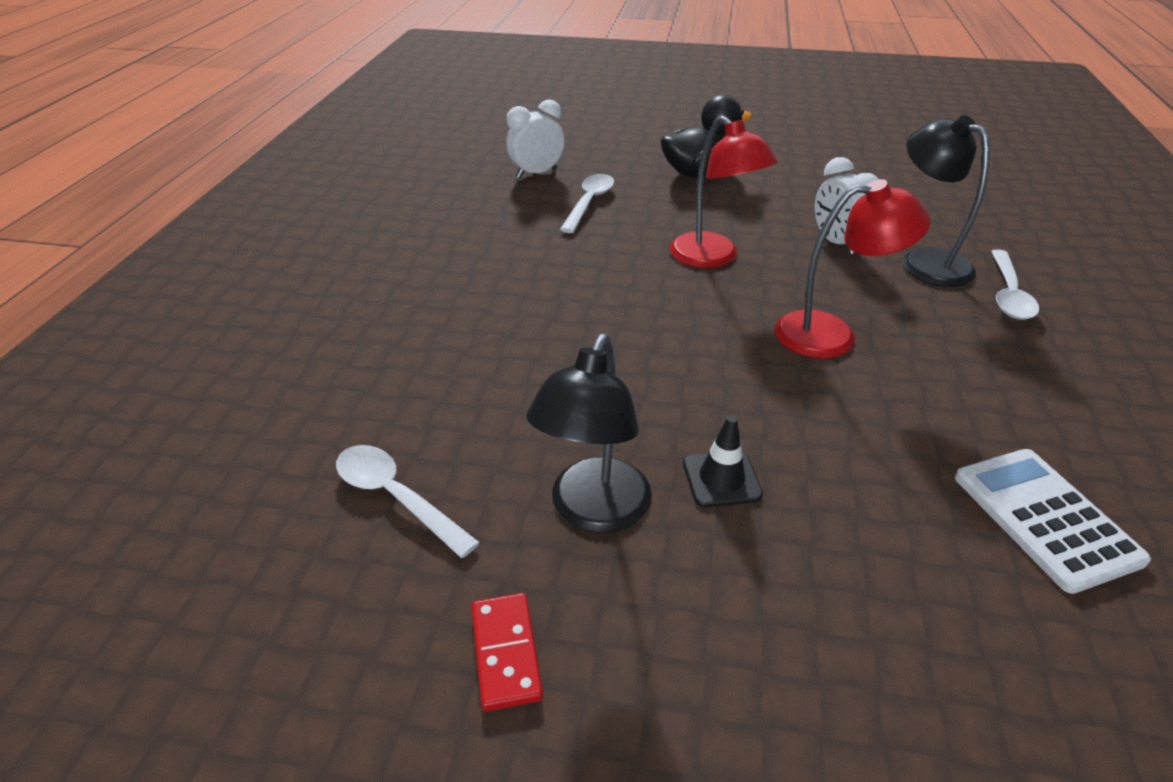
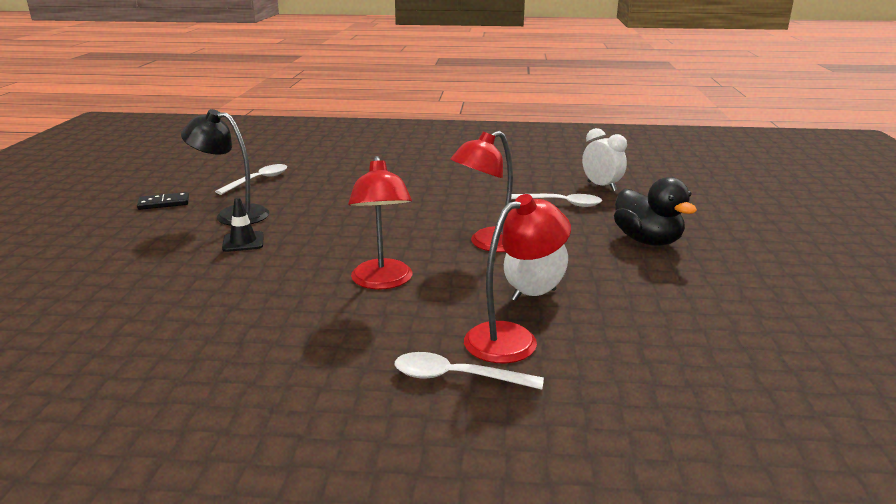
camera: 85 degrees right, 15 degrees down
red domino [471,593,543,711] -> black domino [137,192,189,210]
black lamp [902,115,990,287] -> red lamp [464,194,571,363]
white calculator [955,449,1151,594] -> none

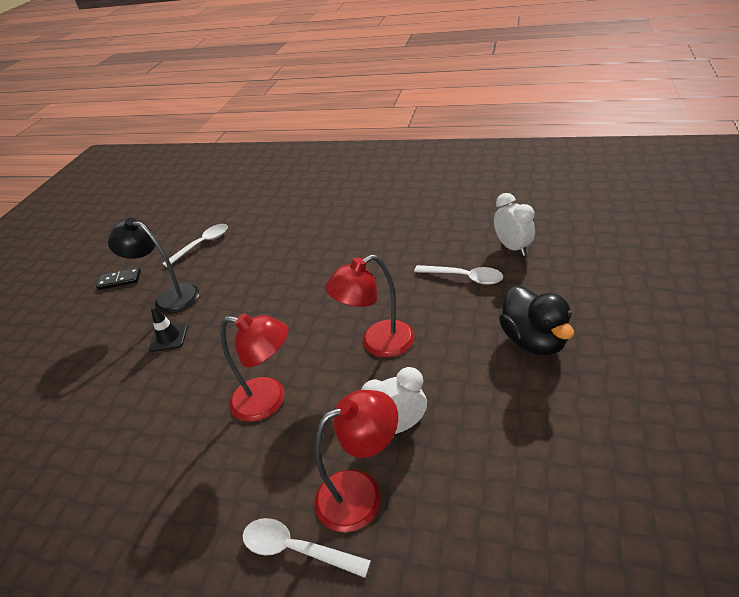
camera: 15 degrees right, 15 degrees up
red lamp [348,156,412,289] -> red lamp turned 75 degrees counterclockwise [220,313,289,422]

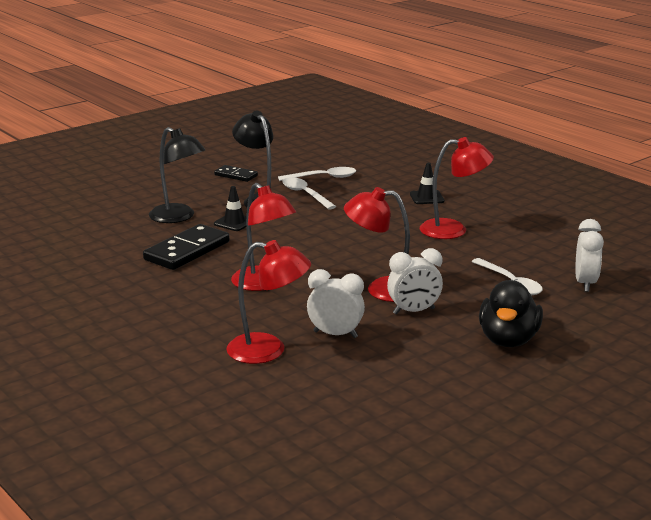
camera: 30 degrees right, 15 degrees down
white spoon [242,518,371,578] -> white spoon moved to [282,177,336,210]
none -> black domino [143,224,230,270]
none -> black lamp [149,127,205,223]
none -> white clock [387,248,443,315]
none -> black traffic cone [410,163,444,204]
none -> red lamp [420,137,494,239]

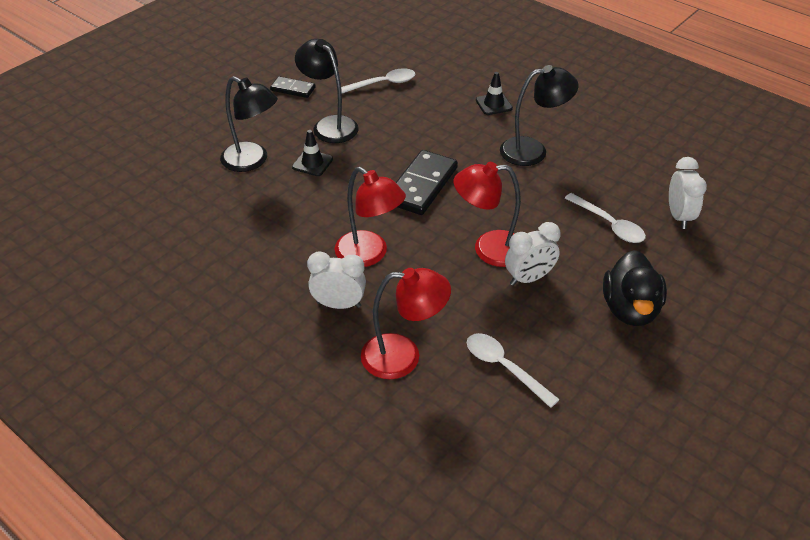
camera: 10 degrees left, 20 degrees up
black domino [143,224,230,270] -> black domino moved to [396,150,458,215]
white spoon [282,177,336,210] -> white spoon moved to [467,333,560,408]
white clock [307,269,365,338] -> white clock moved to [307,251,366,309]
red lamp [420,137,494,239] -> black lamp [500,65,578,166]

